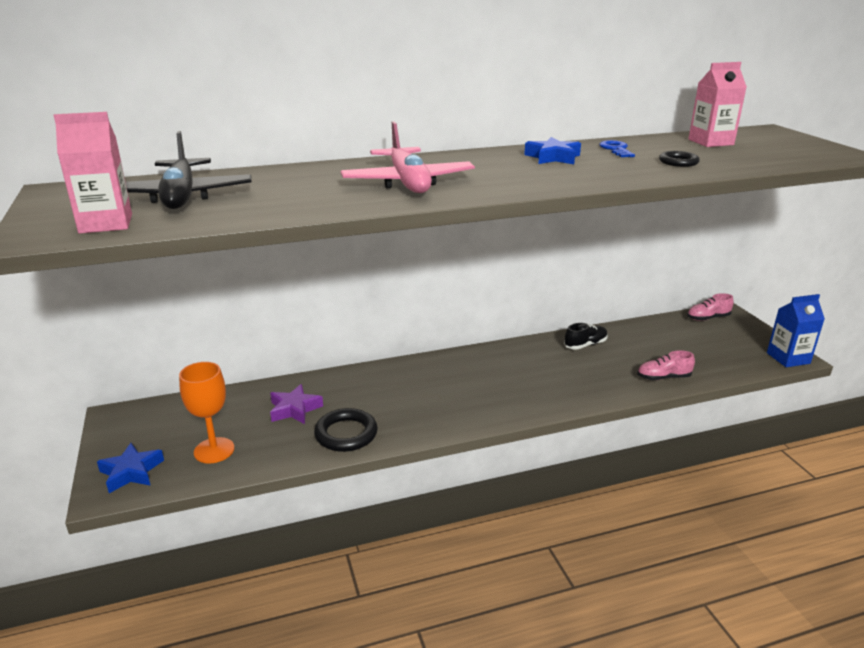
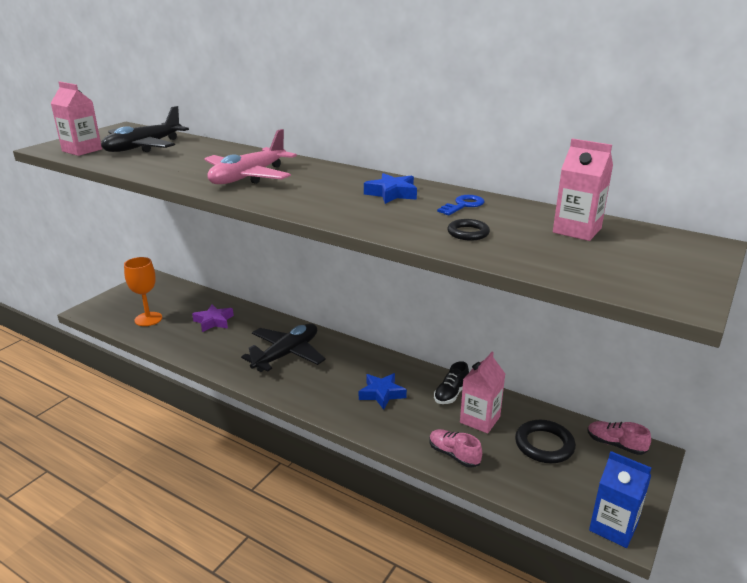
camera: 50 degrees right, 0 degrees up
blue star [97,443,164,493] -> blue star moved to [359,373,407,410]
black ring [314,408,378,452] -> black ring moved to [515,420,576,463]
black shoe [564,323,608,350] -> black shoe turned 105 degrees clockwise [434,361,469,404]
none -> black plane [241,323,326,372]
none -> pink carton [460,352,505,433]

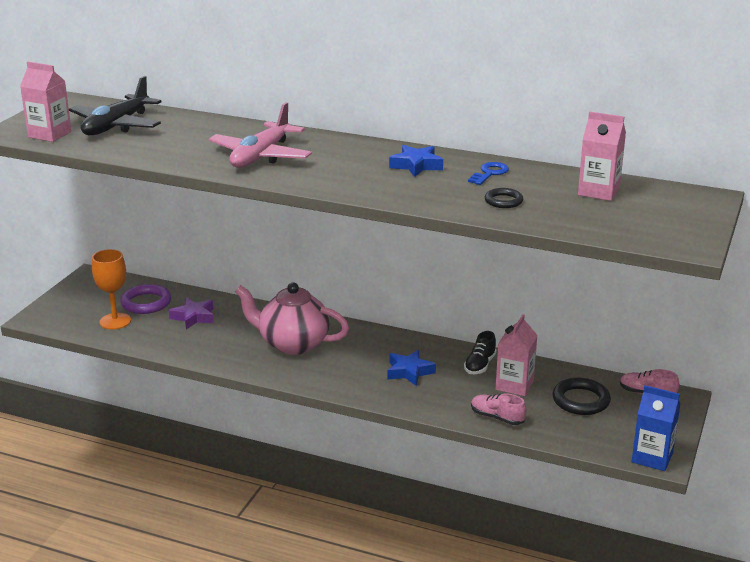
camera: 10 degrees left, 0 degrees up
black plane [241,323,326,372] -> pink teapot [235,283,349,355]
none -> purple ring [120,284,171,314]

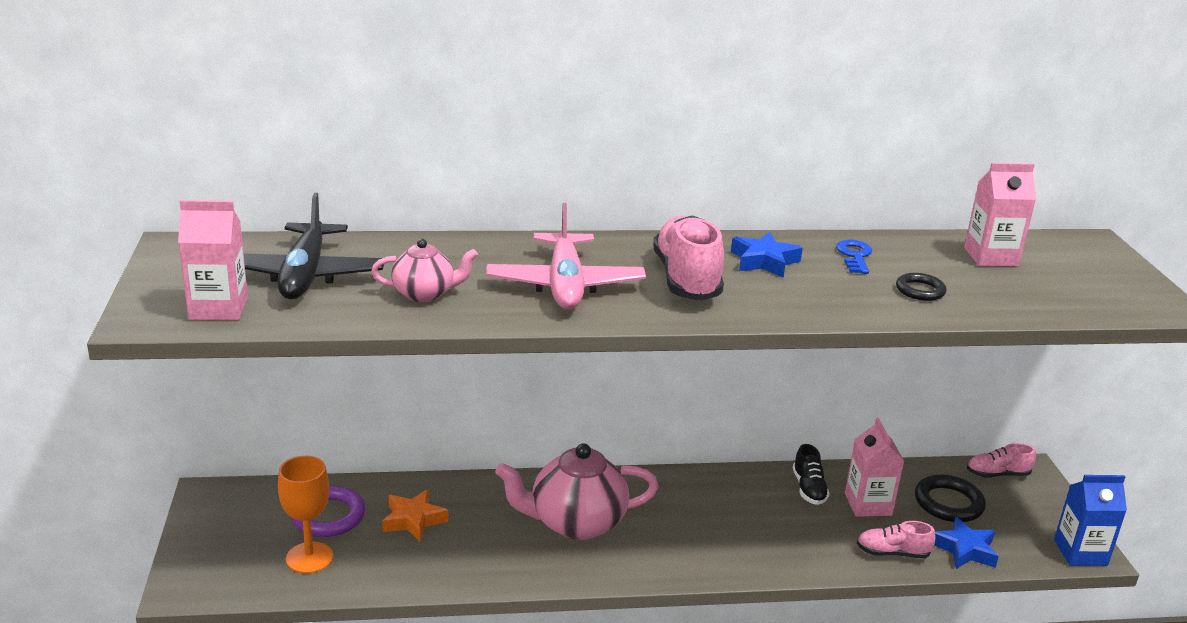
camera: 30 degrees left, 0 degrees up
purple star [169,298,214,329] -> orange star [382,489,448,542]
blue star [387,350,436,386] -> blue star moved to [934,517,999,569]
none -> pink teapot [371,239,478,302]
none -> pink shoe [653,215,724,301]

